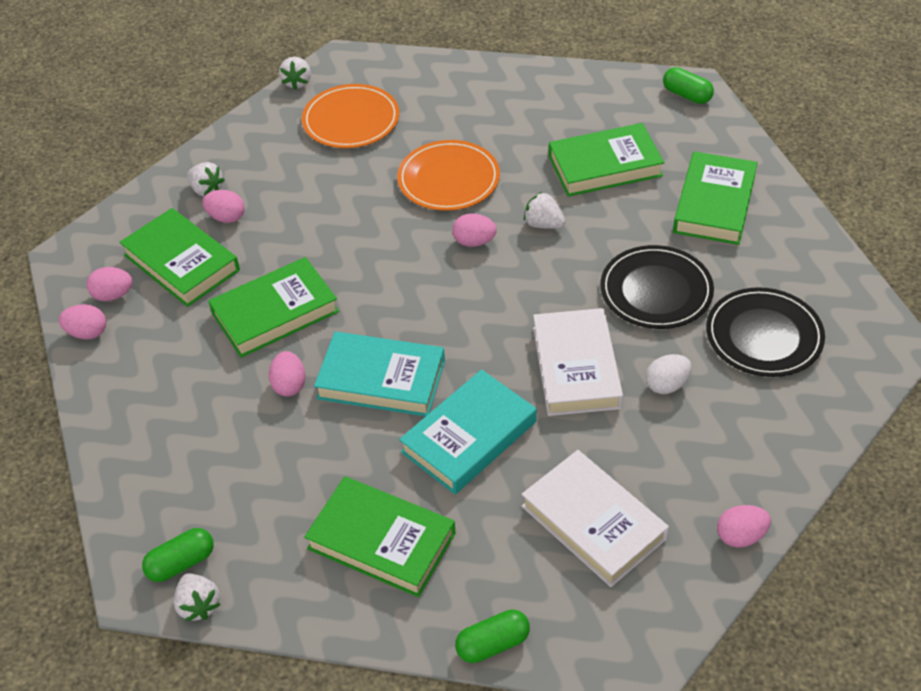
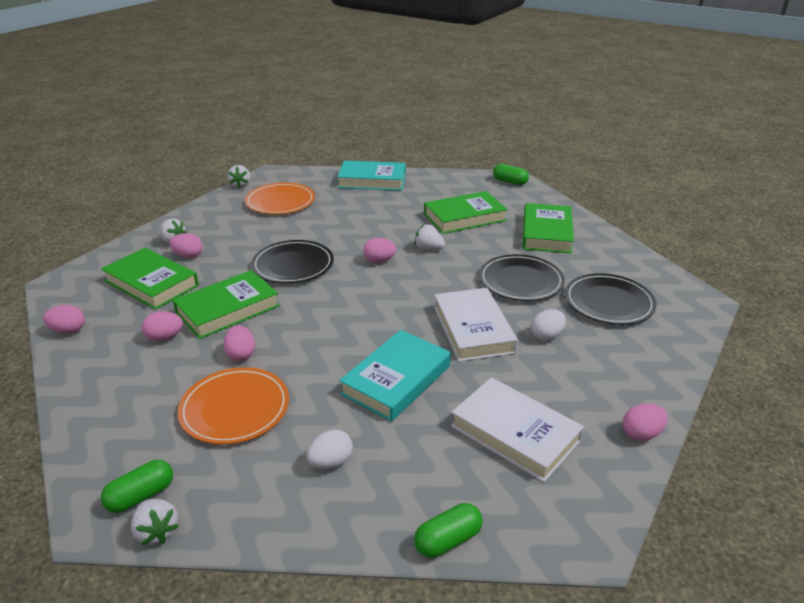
camera: 10 degrees left, 15 degrees down
pink egg [86,267,133,301] -> pink egg moved to [142,311,183,341]
green book [304,476,456,597] -> white egg [307,429,353,469]
turquoise book [314,332,445,416] -> turquoise book moved to [337,161,406,191]
orange plate [397,140,500,211] -> orange plate moved to [178,367,289,444]
none -> black plate [251,240,334,283]

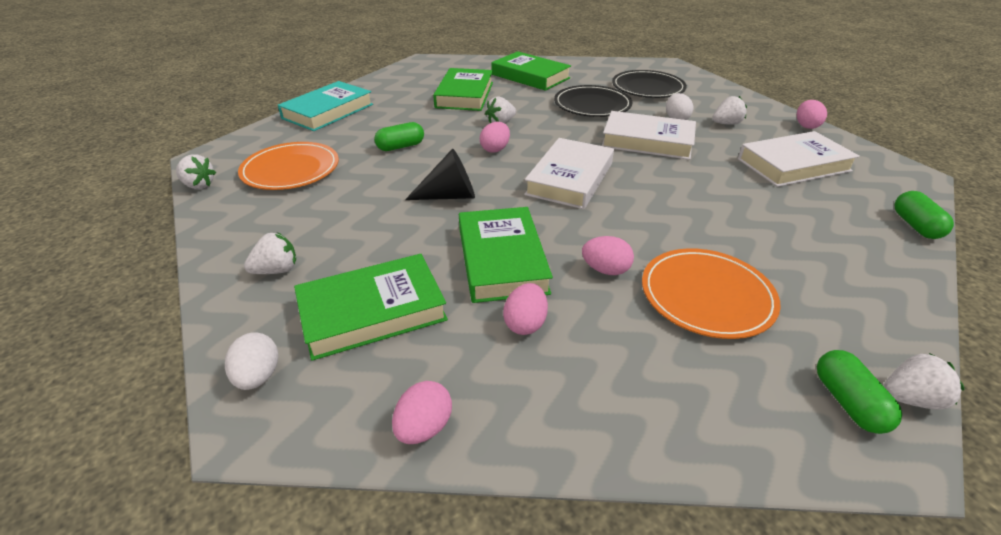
camera: 60 degrees left, 5 degrees up
pink egg [169,233,203,258] -> none
black plate [251,240,334,283] -> black cone [405,149,475,200]
white egg [307,429,353,469] -> white egg moved to [225,332,278,390]
turquoise book [339,330,451,422] -> none
green capsule [493,164,529,185] -> green capsule moved to [374,122,424,151]
none -> white book [524,138,614,209]
none -> white strawberry [712,96,747,125]

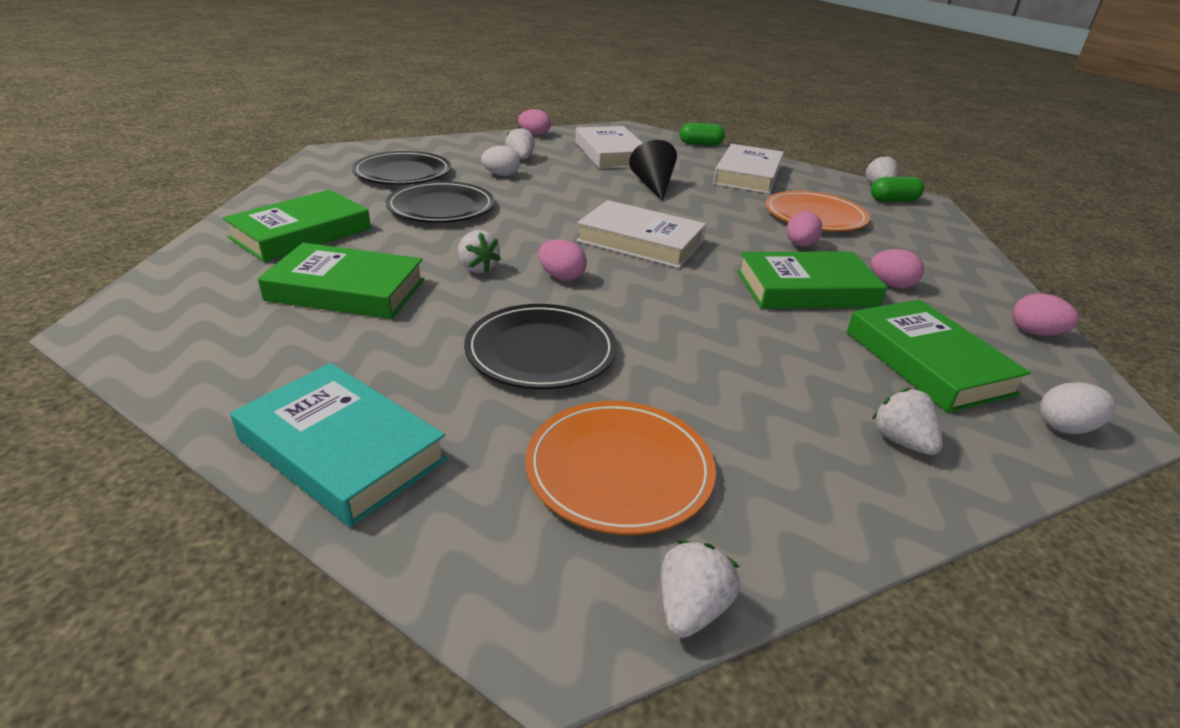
camera: 90 degrees left, 5 degrees down
green capsule [374,122,424,151] -> black plate [464,304,617,389]
black cone [405,149,475,200] -> black cone moved to [629,140,677,202]
white book [602,111,696,160] -> white book moved to [713,144,784,194]

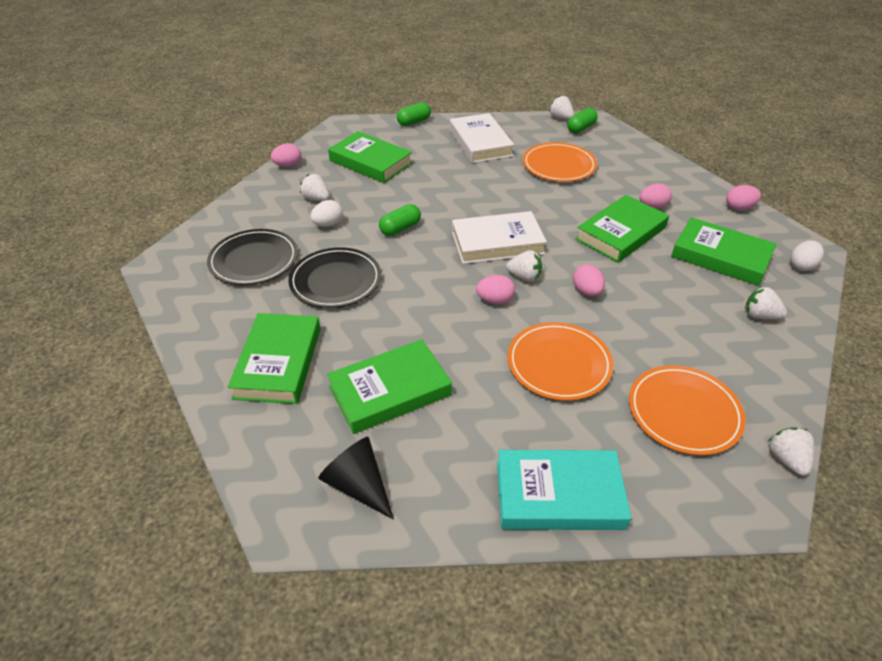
camera: 35 degrees left, 10 degrees up
white strawberry [458,230,501,273] -> white strawberry moved to [506,250,542,282]
black plate [464,304,617,389] -> orange plate [507,322,613,401]
white book [575,126,643,169] -> green book [328,131,413,183]
black cone [629,140,677,202] -> black cone moved to [318,437,394,520]
pink egg [787,211,822,247] -> pink egg moved to [573,264,605,296]
none -> green capsule [379,204,421,236]

